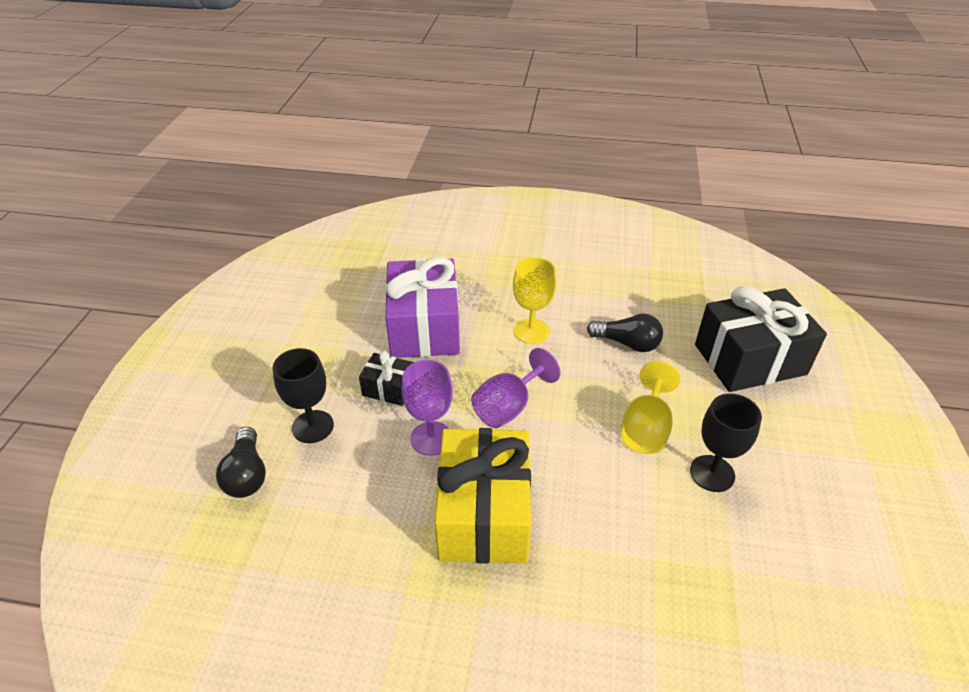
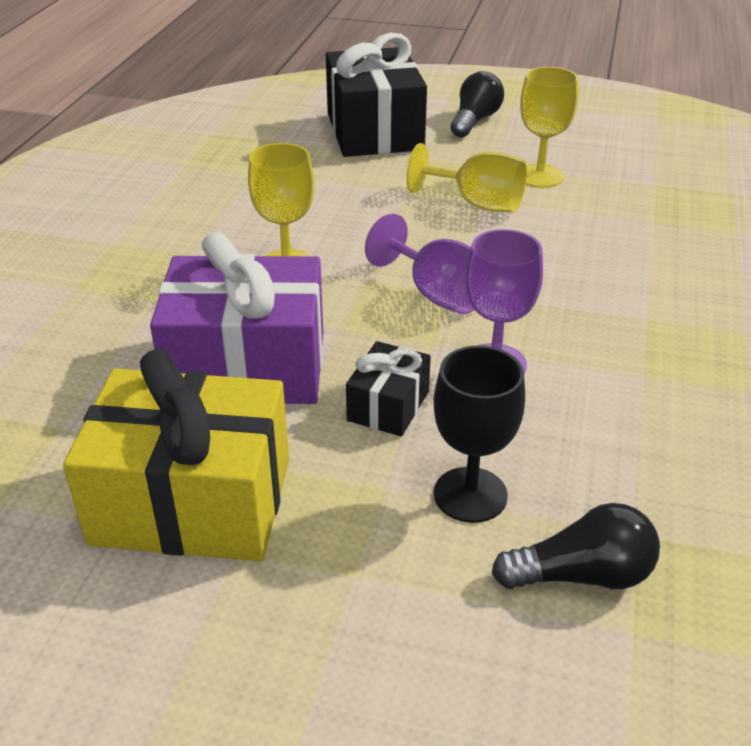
camera: 85 degrees left, 5 degrees down
yellow gift [435,428,531,564] -> yellow gift moved to [63,349,289,561]
black light bulb [587,314,663,352] -> black light bulb moved to [451,71,504,137]
black goblet [690,393,762,492] -> yellow goblet [520,67,578,188]

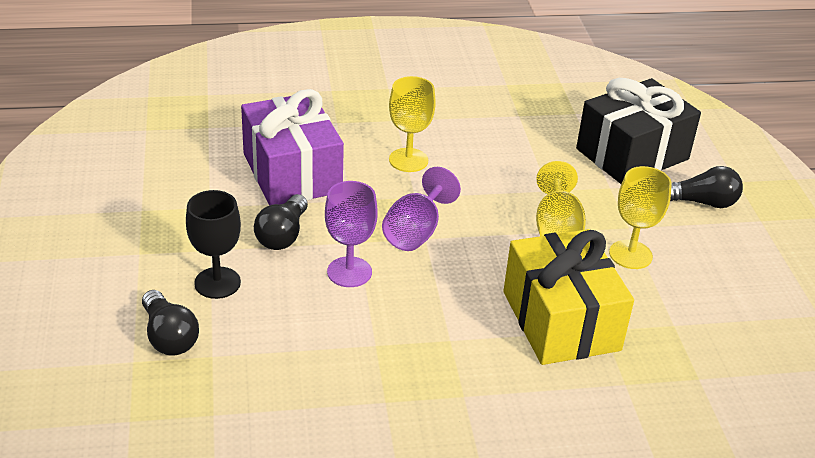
camera: 65 degrees right, 0 degrees up
yellow gift [63,349,289,561] -> yellow gift moved to [503,229,634,365]
black gift [346,341,431,436] -> black light bulb [254,194,308,250]

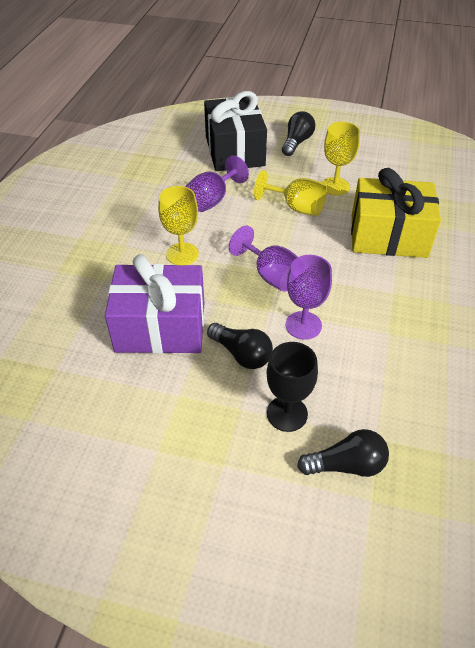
camera: 65 degrees left, 10 degrees up
none -> purple goblet [185,155,249,212]

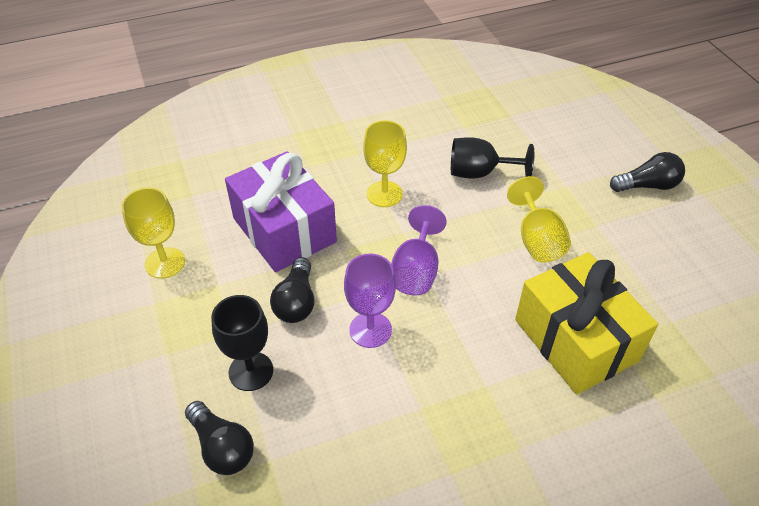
camera: 55 degrees right, 0 degrees up
purple goblet [185,155,249,212] -> black goblet [451,137,534,179]
black gift [204,91,267,171] -> none
yellow goblet [322,122,360,195] -> yellow goblet moved to [122,188,185,279]

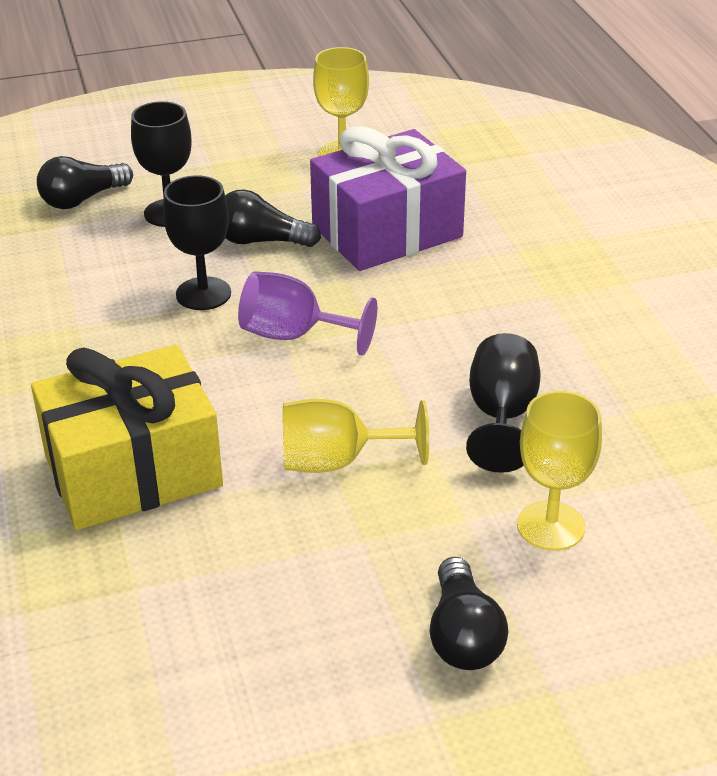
camera: 95 degrees right, 10 degrees down
purple goblet [344,254,396,348] -> black goblet [163,175,231,310]
yellow goblet [363,120,407,207] -> yellow goblet moved to [517,391,602,551]

